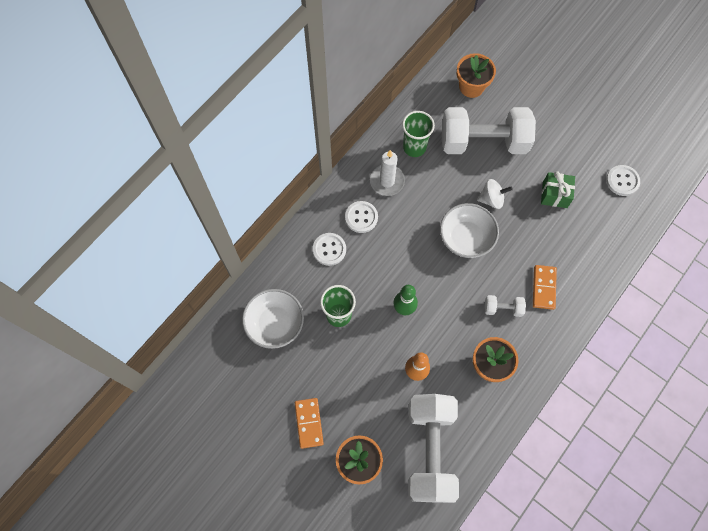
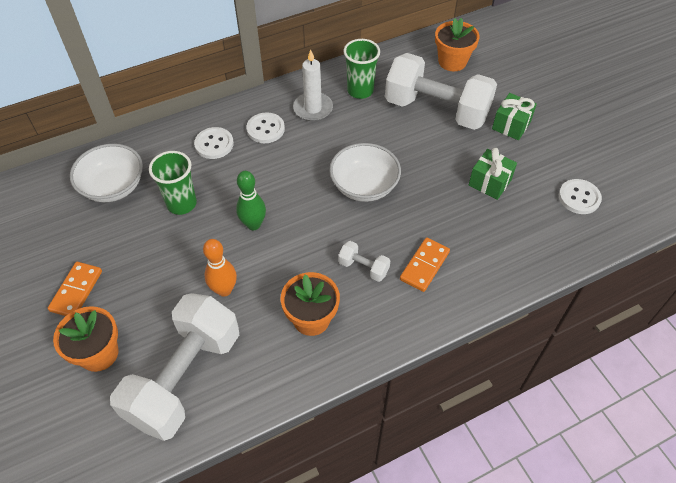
camera: 25 degrees right, 15 degrees down
white spinning top [477,179,513,209] -> none
none -> green gift [492,93,537,140]

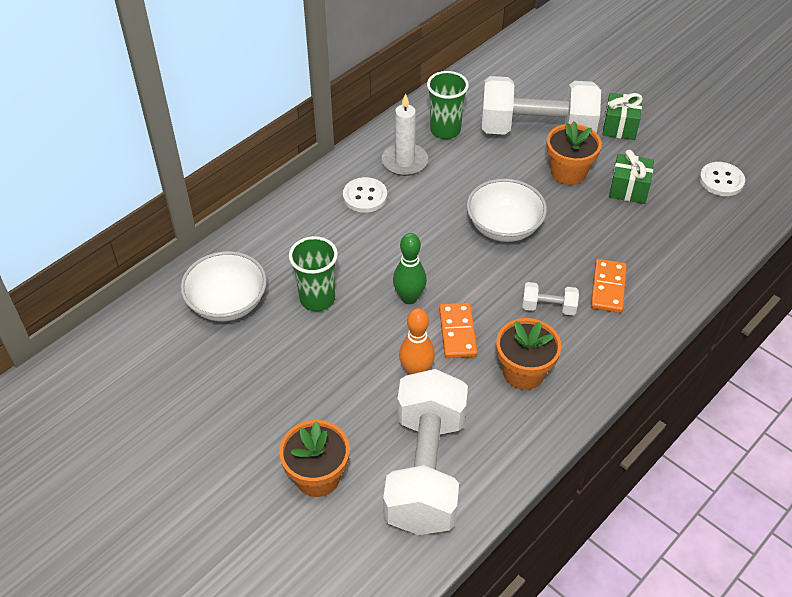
camera: 20 degrees left, 5 degrees down
orange domino [48,262,102,316] -> orange domino moved to [439,303,477,358]
white button [194,127,234,159] -> none
orange flower pot [435,18,480,71] -> orange flower pot moved to [546,121,602,185]

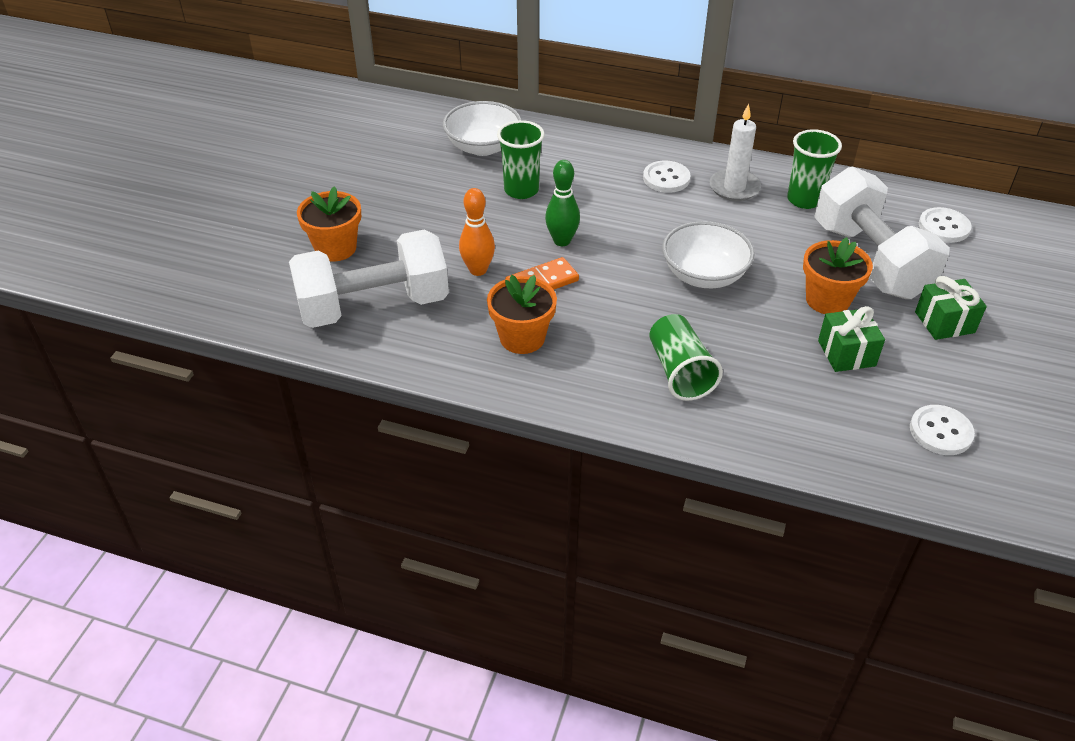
camera: 65 degrees right, 5 degrees down
white dumbbell [522,282,579,316] -> none
orange domino [591,259,627,313] -> green cup [649,314,723,401]
none -> white button [919,207,972,243]

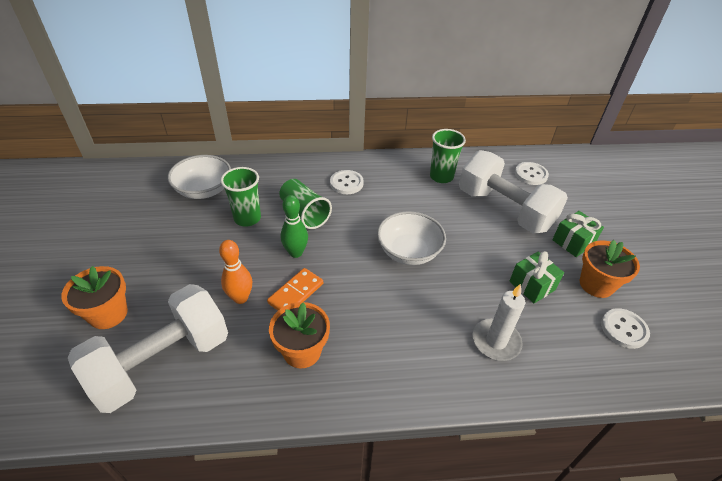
camera: 25 degrees left, 0 degrees up
green cup [649,314,723,401] -> green cup moved to [279,179,332,229]
white candle [709,104,761,201] -> white candle moved to [473,284,525,361]
orange flower pot [803,237,873,314] -> orange flower pot moved to [580,240,640,298]

